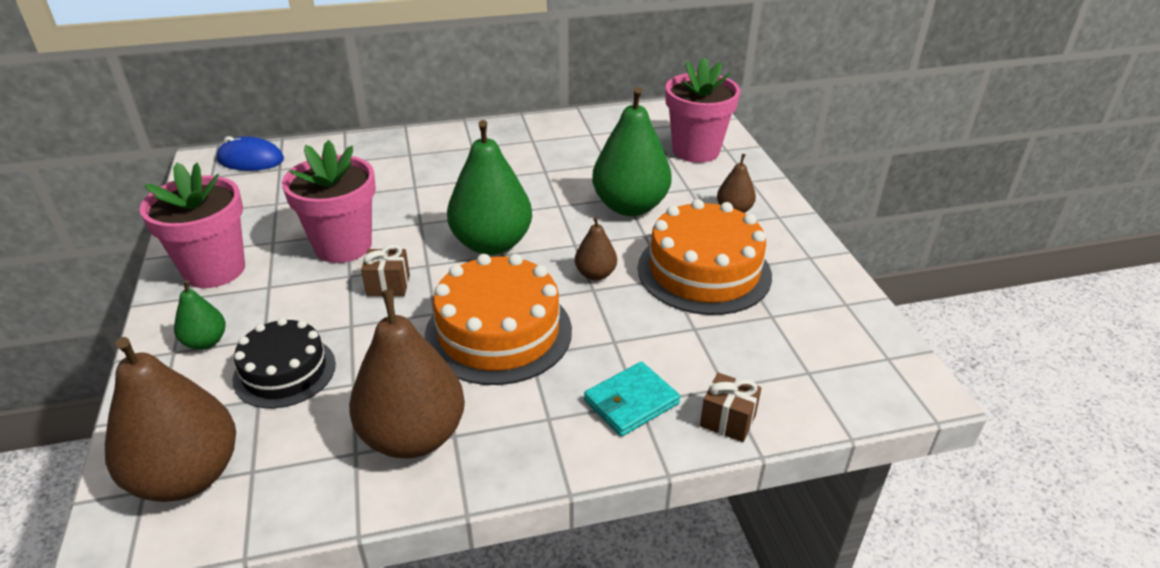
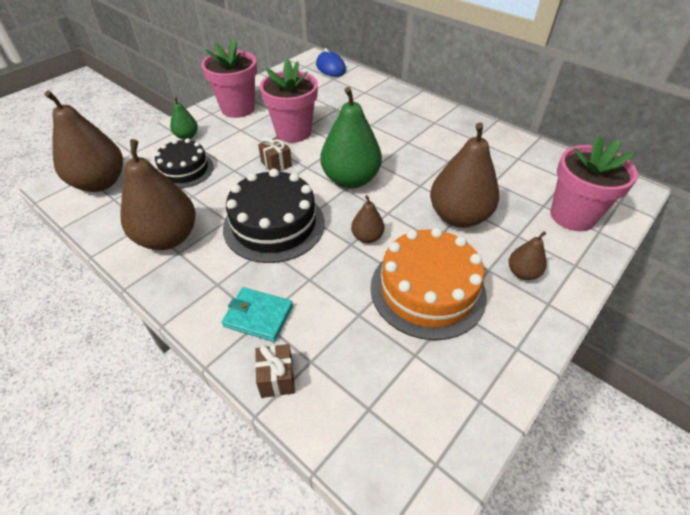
camera: 55 degrees right, 10 degrees up
orange cake [425,254,572,385] -> black cake [223,169,325,263]
green pear [592,87,672,216] -> brown pear [430,122,499,228]

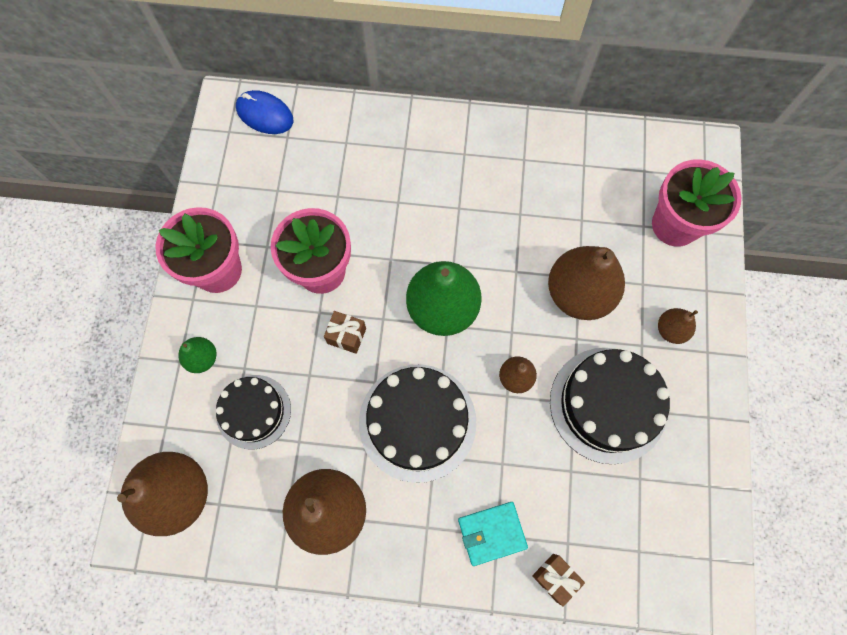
camera: 35 degrees left, 25 degrees up
orange cake [370,228,487,340] -> black cake [550,348,670,464]

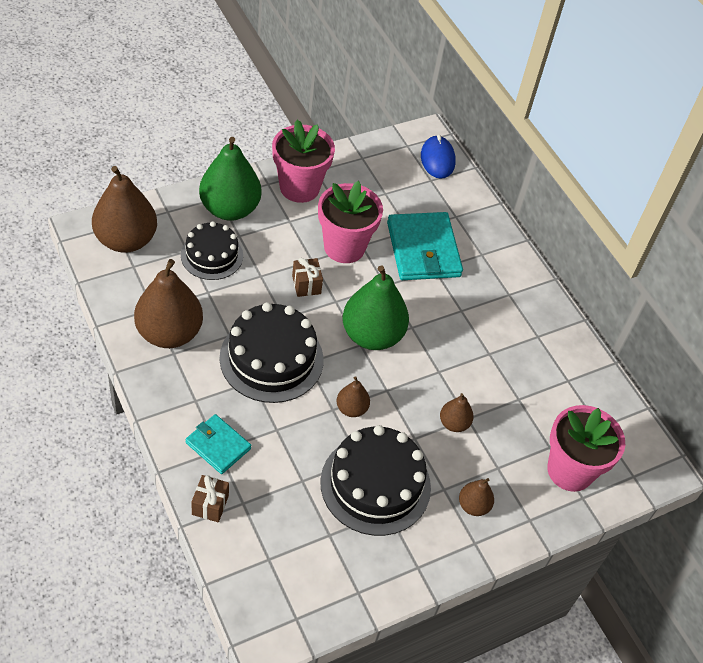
camera: 50 degrees right, 20 degrees down
green pear [178,337,217,373] -> green pear [199,137,261,221], size x2.06
brown pear [548,246,625,320] -> brown pear [440,393,474,432], size x0.49
none -> turquoise wallet [387,212,463,280]

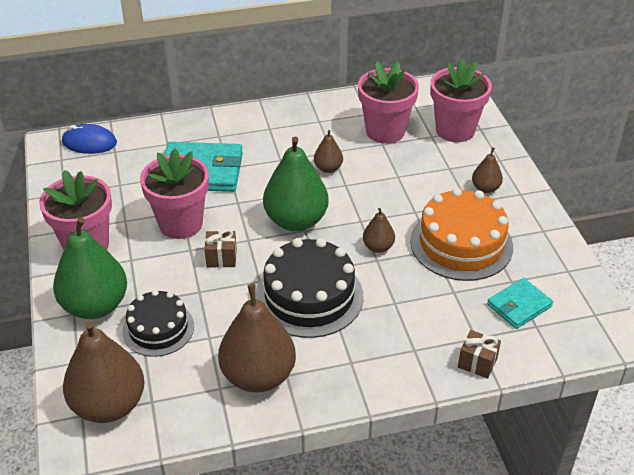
camera: 70 degrees left, 10 degrees down
turquoise wallet [185,414,251,474] -> turquoise wallet moved to [487,278,553,329]
black cake [320,425,431,536] -> orange cake [410,188,513,281]
brown pear [440,393,474,432] -> brown pear moved to [314,130,343,173]
none -> pink flower pot [358,62,419,144]

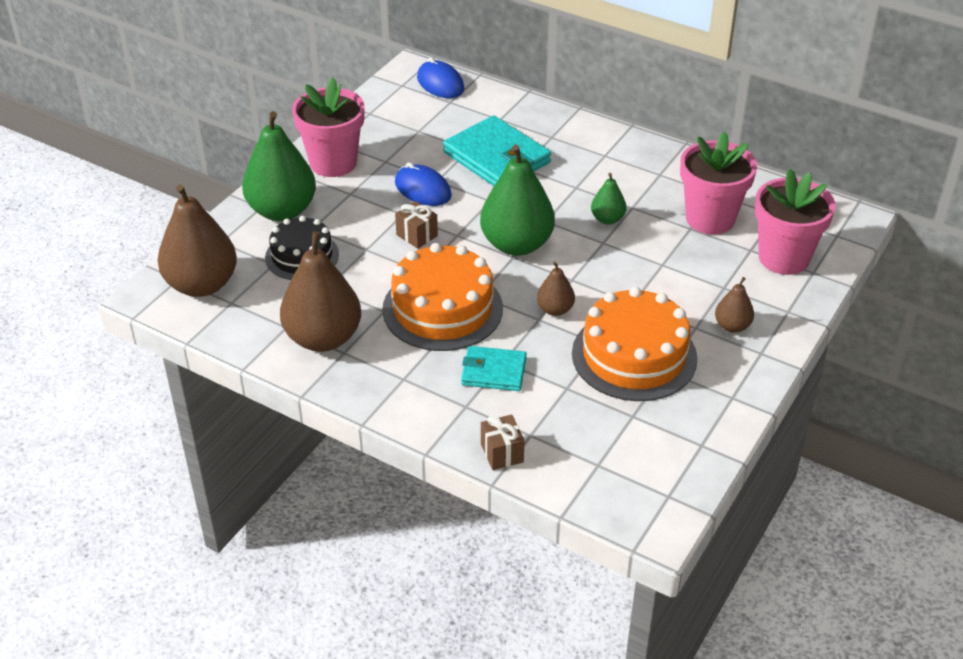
camera: 45 degrees right, 0 degrees up
pink flower pot [140,148,209,239] -> blue mouse [395,162,452,206]
black cake [255,238,363,338] -> orange cake [382,243,503,351]
brown pear [314,130,343,173] -> green pear [591,173,626,225]
turquoise wallet [487,278,553,329] -> turquoise wallet moved to [461,346,527,391]

